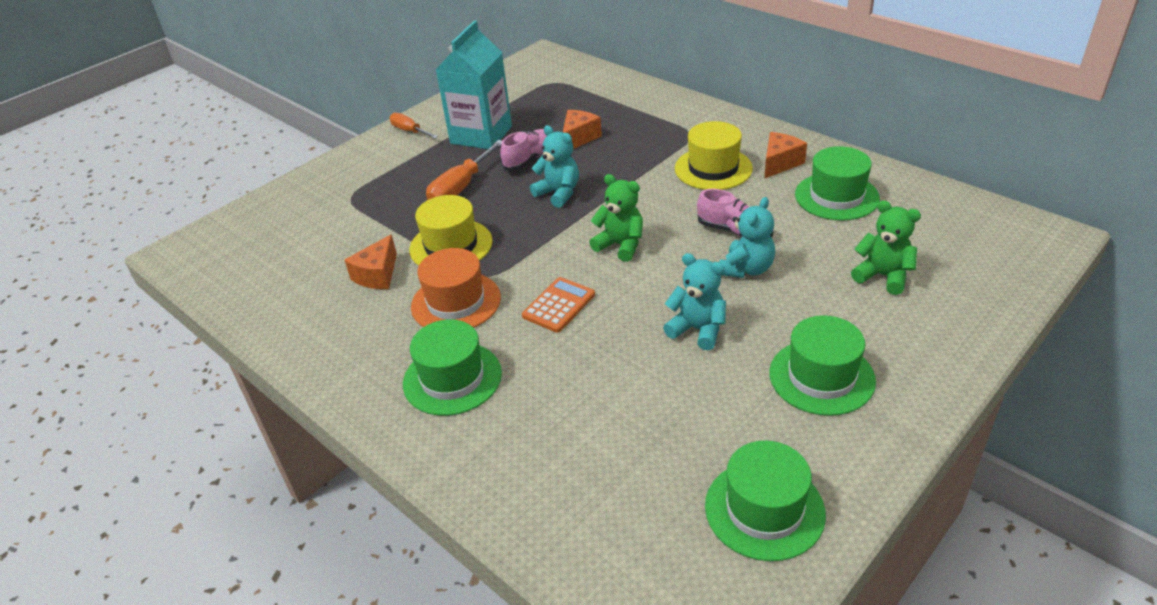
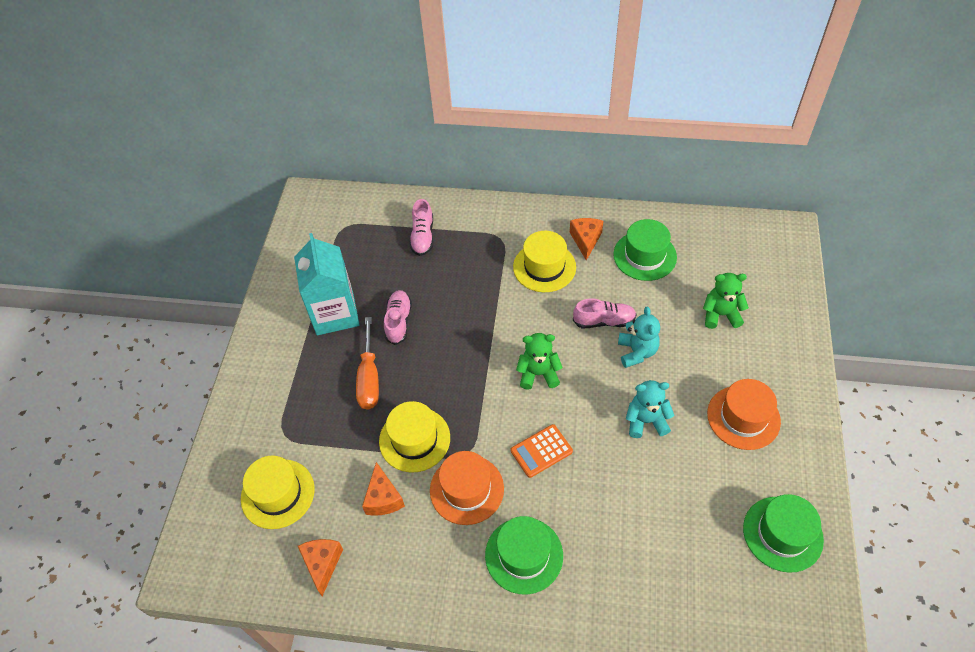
camera: 35 degrees left, 15 degrees up
orange screwdriver [389,113,438,139] -> none
orange calculator [522,277,595,333] -> orange calculator turned 120 degrees counterclockwise [511,424,573,478]
turquoise teddy bear [530,125,579,208] -> none
orange cheese [563,110,602,149] -> orange cheese moved to [298,539,343,596]
green hat [769,315,876,416] -> orange hat [707,379,781,450]
none -> yellow hat [241,455,315,529]
none -> pink shoe [410,199,433,256]

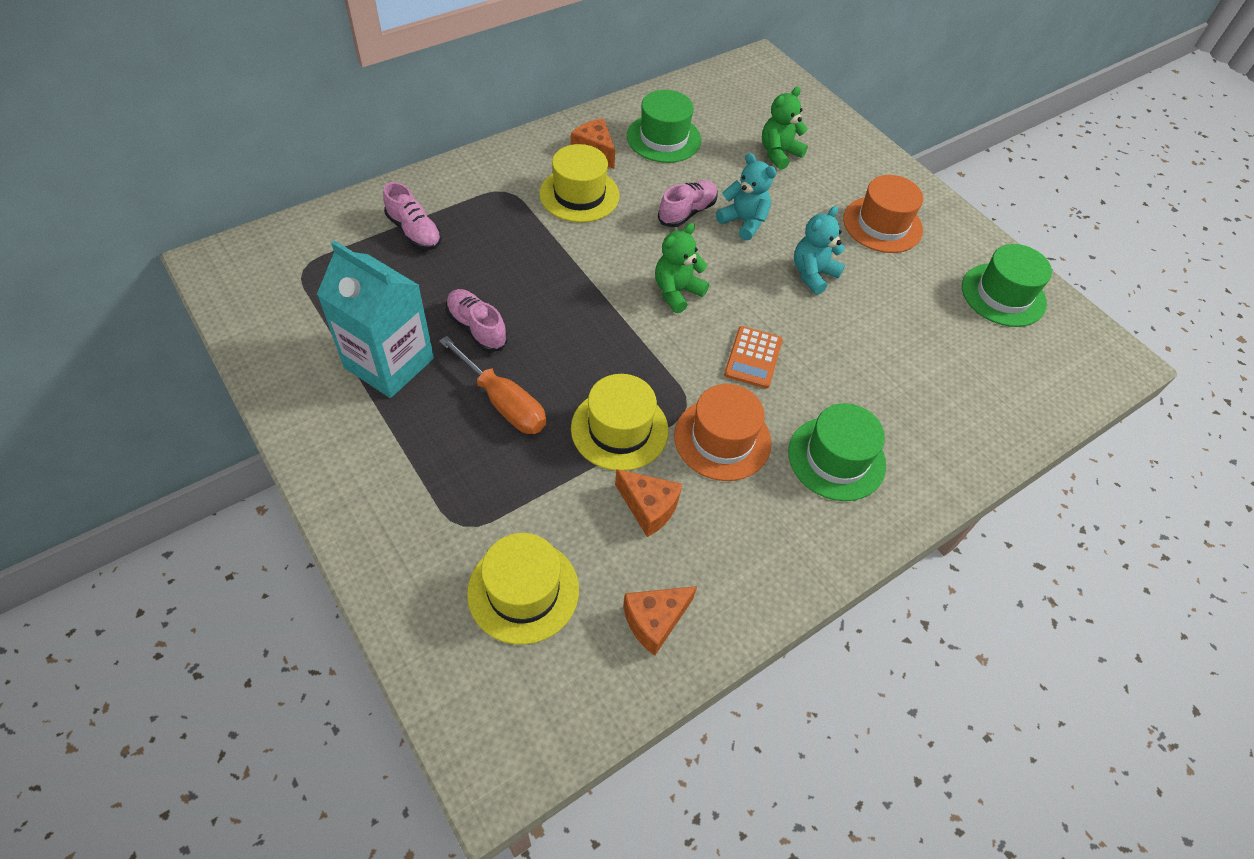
camera: 50 degrees left, 0 degrees up
orange cheese [298,539,343,596] -> orange cheese turned 75 degrees counterclockwise [623,586,697,656]

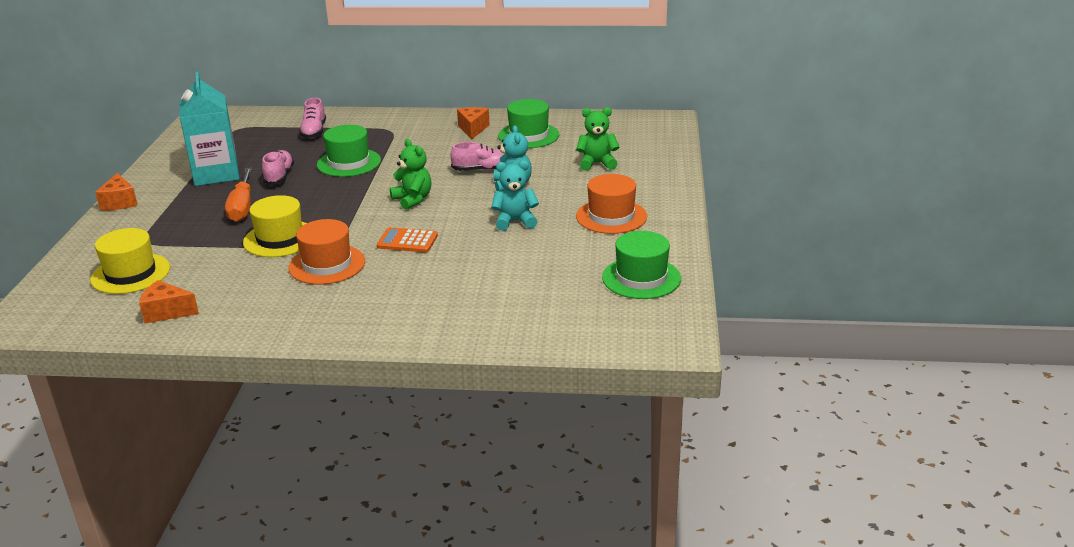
camera: 45 degrees right, 25 degrees down
yellow hat [539,144,620,223] -> none
orange cheese [615,469,682,537] -> orange cheese moved to [95,173,138,210]
green teddy bear [655,223,709,313] -> green teddy bear turned 60 degrees clockwise [390,139,432,210]
orange calculator [724,326,783,389] -> orange calculator turned 45 degrees clockwise [377,227,438,252]
green hat [788,403,886,501] -> green hat moved to [317,125,381,177]

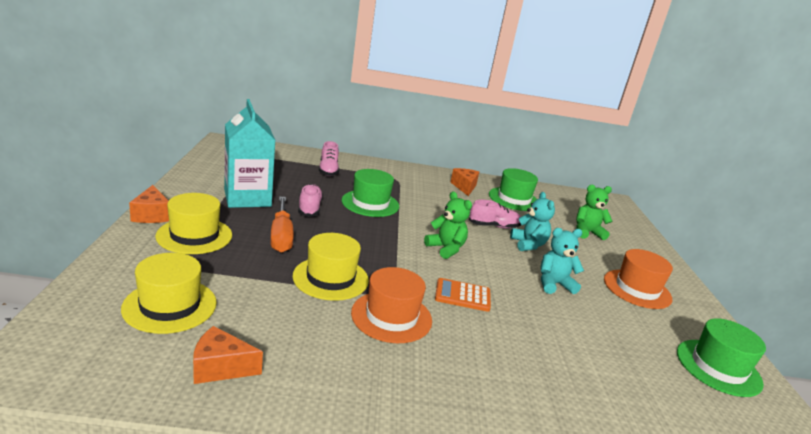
camera: 10 degrees left, 5 degrees down
none -> yellow hat [155,193,232,254]

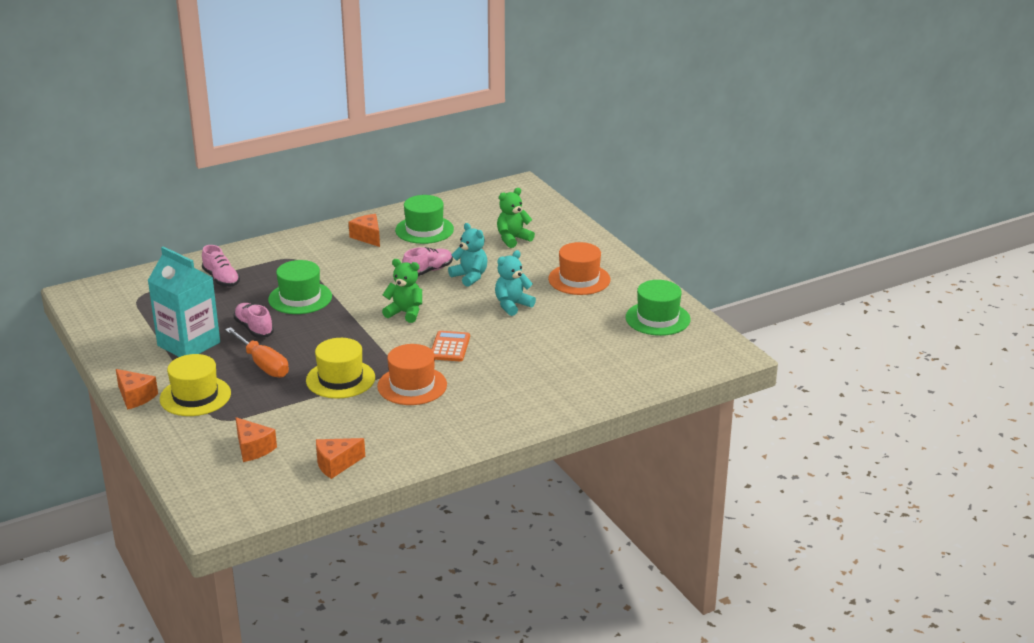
camera: 25 degrees left, 5 degrees up
yellow hat [121,253,217,334] -> orange cheese [236,417,277,462]
orange calculator [435,278,491,312] -> orange calculator turned 120 degrees clockwise [431,331,470,361]

